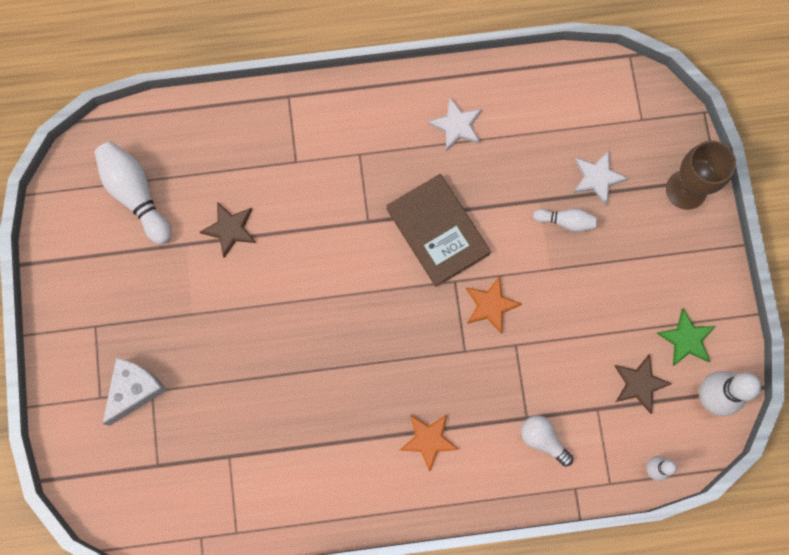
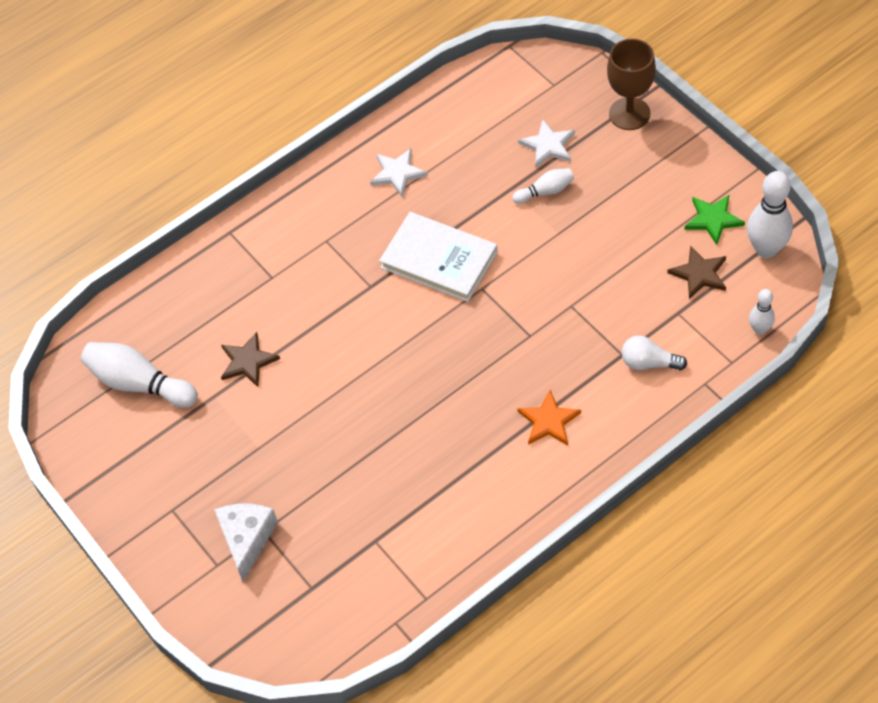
camera: 25 degrees left, 20 degrees down
brown book [386,174,491,287] -> white book [379,212,498,302]
orange star [466,276,522,334] -> none

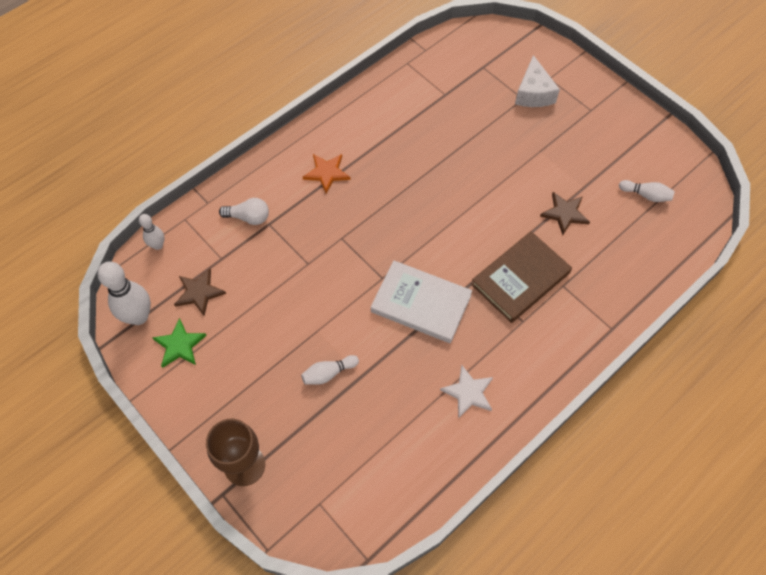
camera: 170 degrees right, 5 degrees up
white bowling pin [81,342,198,408] -> white bowling pin [619,180,675,202], size x0.55
white star [518,119,575,167] -> none
none -> brown book [471,231,572,323]

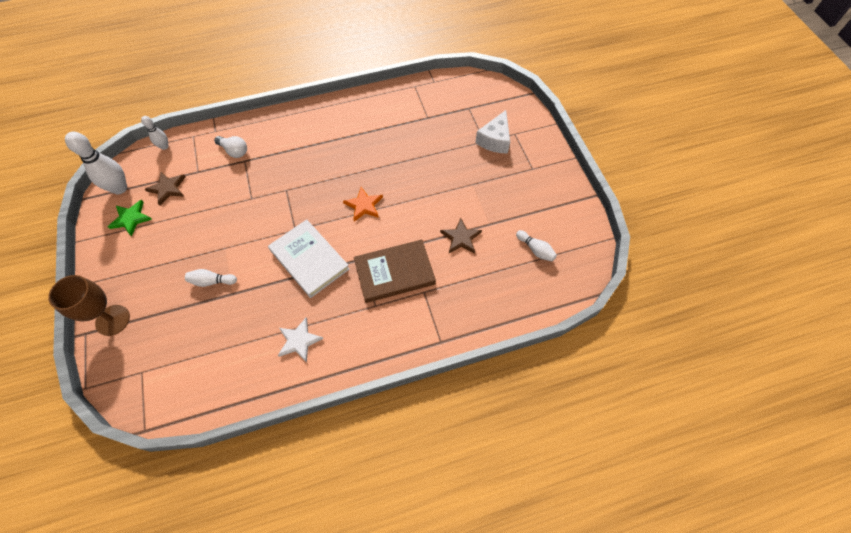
camera: 25 degrees right, 0 degrees up
orange star [303,154,351,193] -> orange star moved to [343,187,383,221]

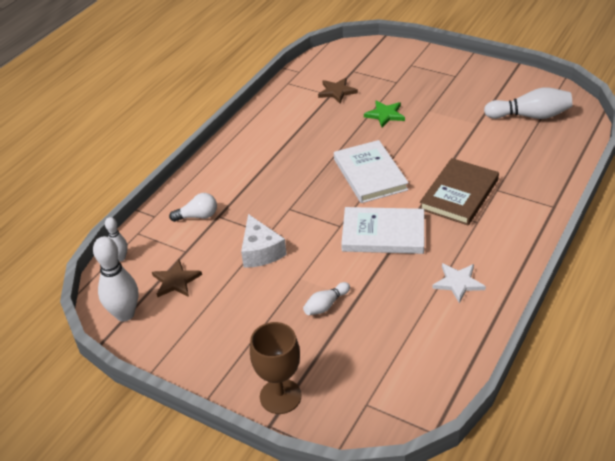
camera: 40 degrees left, 20 degrees down
green star [108,200,152,237] -> green star moved to [364,100,405,127]
orange star [343,187,383,221] -> white book [334,140,409,203]
brown star [440,218,482,254] -> brown star moved to [318,78,358,103]
white cheese [475,110,510,154] -> white cheese moved to [241,214,287,268]
white bowling pin [516,230,557,262] -> white bowling pin [484,87,572,119], size x1.82

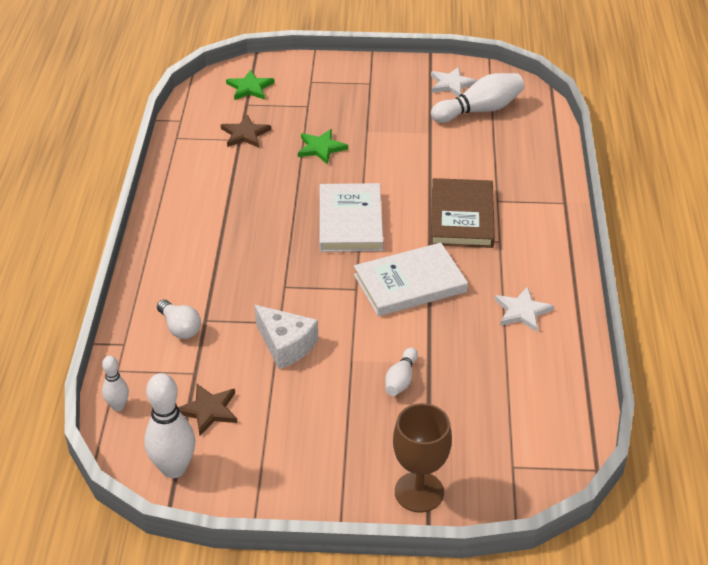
camera: 30 degrees left, 0 degrees up
white light bulb [169,193,217,222] -> white light bulb turned 90 degrees clockwise [157,300,201,339]
white book [334,140,409,203] -> white book turned 45 degrees clockwise [319,183,383,252]
none -> green star [226,70,275,100]
none -> white star [431,67,478,97]

